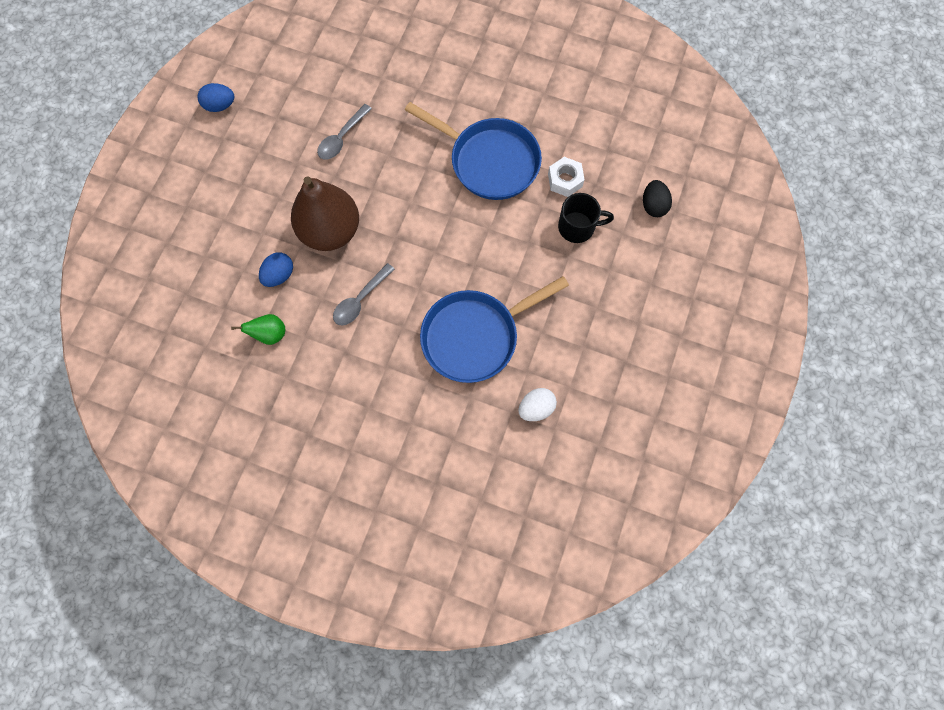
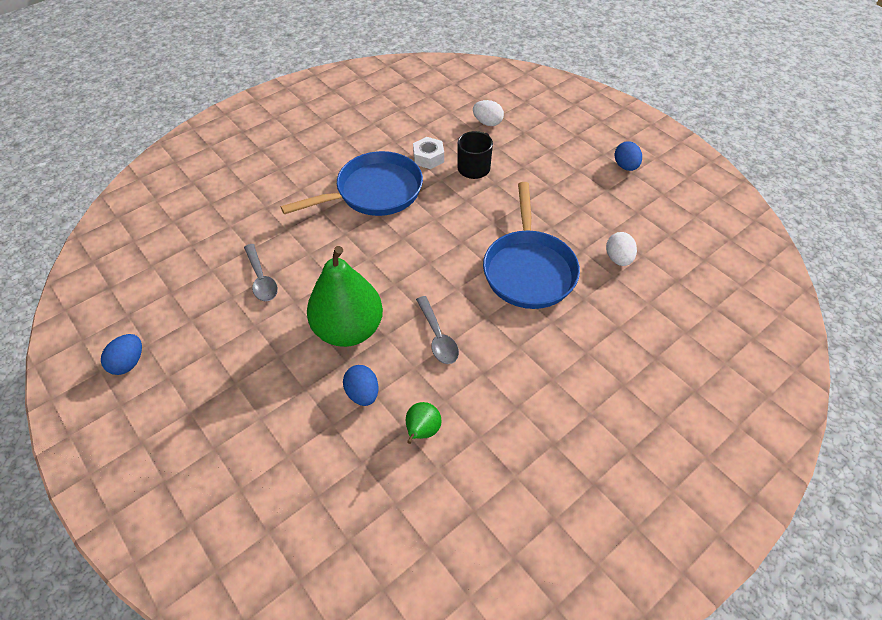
camera: 60 degrees left, 20 degrees down
brown pear [291,176,359,251] -> green pear [307,246,383,347]
black egg [643,180,672,217] -> white egg [473,100,504,126]
none -> blue egg [614,141,642,171]

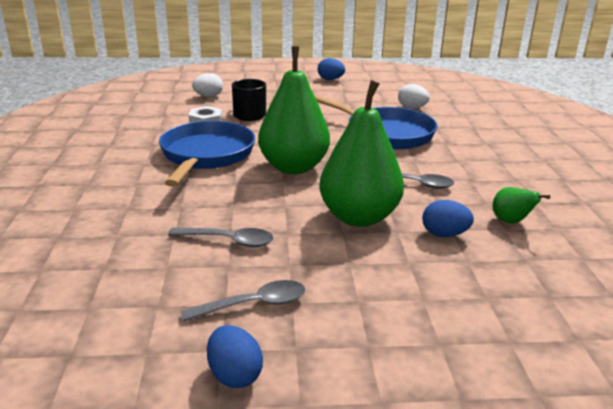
camera: 55 degrees left, 25 degrees down
none -> grey spoon [180,280,305,322]
none -> green pear [258,46,330,174]

